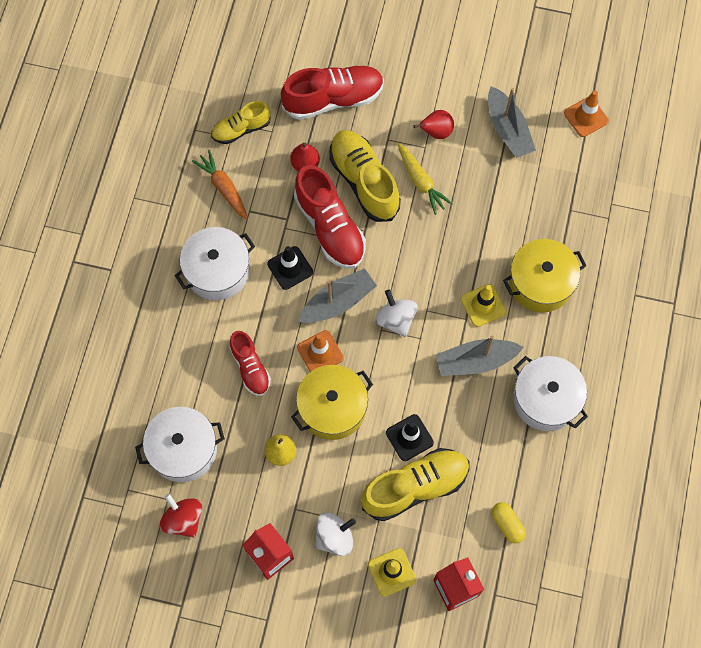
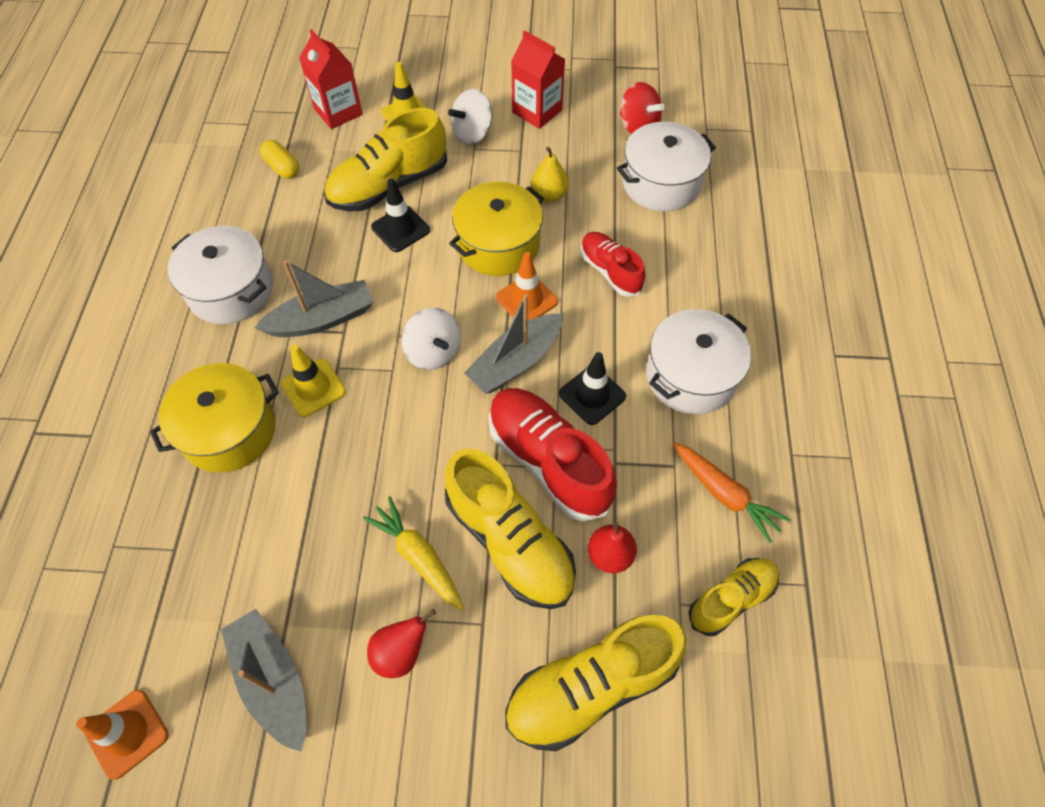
camera: 170 degrees right, 10 degrees down
red shoe [281,65,384,120] -> yellow shoe [505,614,686,751]

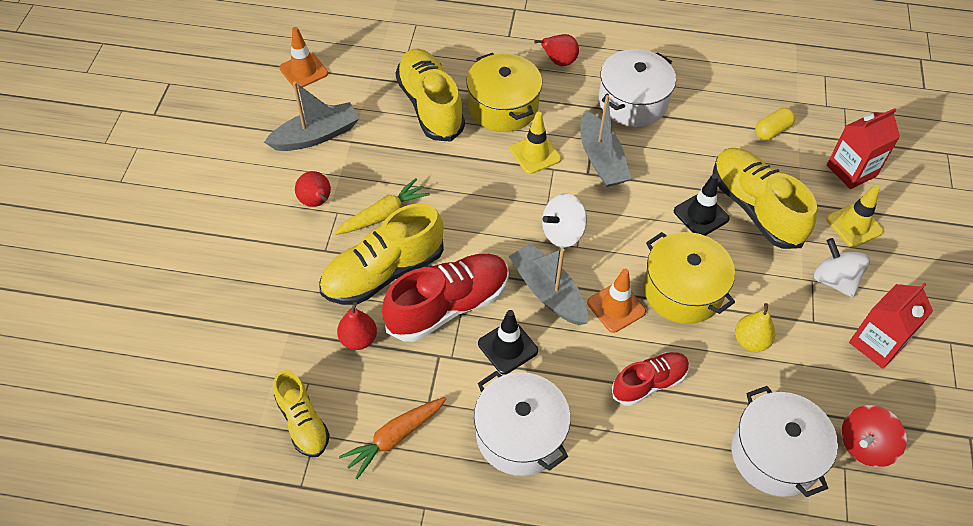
camera: 95 degrees right, 5 degrees down
yellow shoe [505,614,686,751] -> yellow shoe moved to [396,49,465,142]
none -> red pear [534,34,579,66]

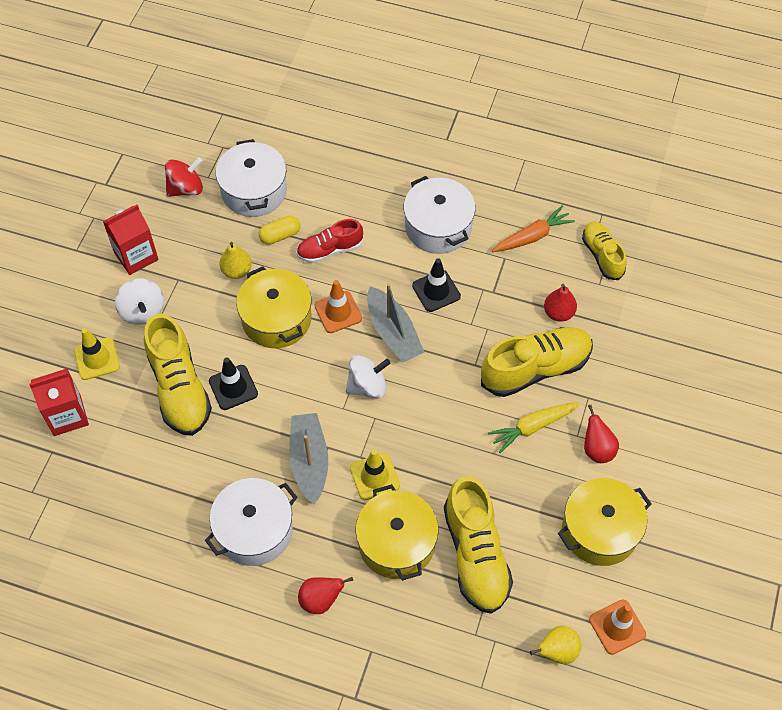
camera: 170 degrees left, 5 degrees up
grey boat [264,82,360,151] -> yellow pot [558,478,651,566]
red shoe [382,254,509,342] -> none
yellow capsule [755,108,795,140] -> yellow capsule moved to [259,216,300,245]
none -> yellow pear [530,626,581,664]

